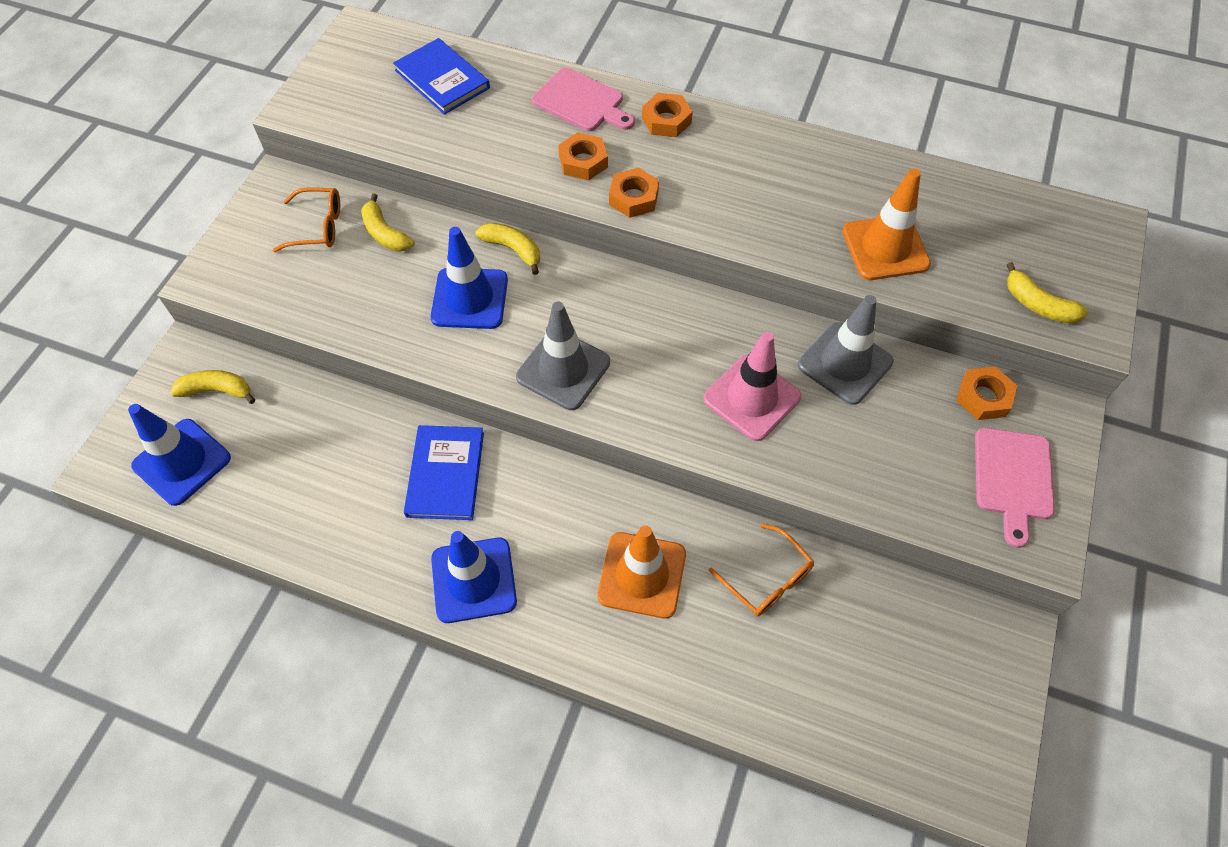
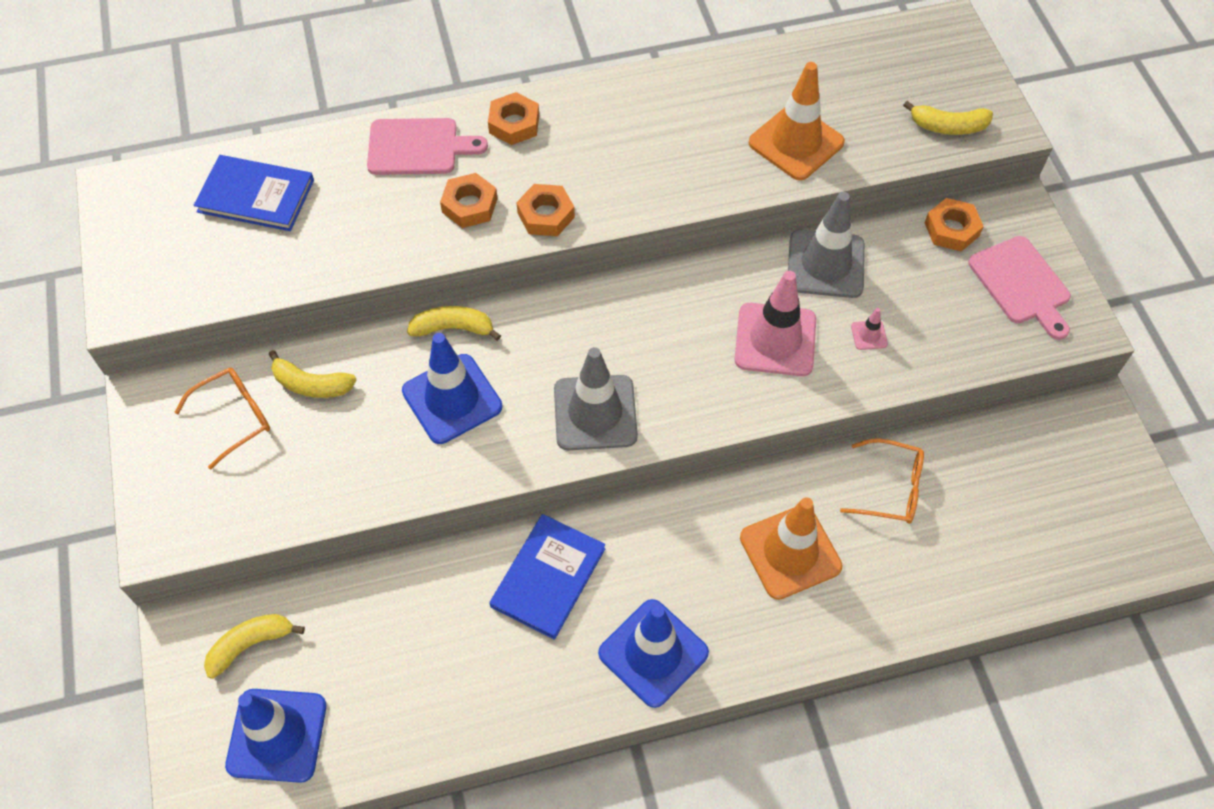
camera: 35 degrees left, 0 degrees up
blue book [404,425,484,520] -> blue book turned 60 degrees clockwise [489,514,605,640]
none -> pink traffic cone [851,308,888,350]

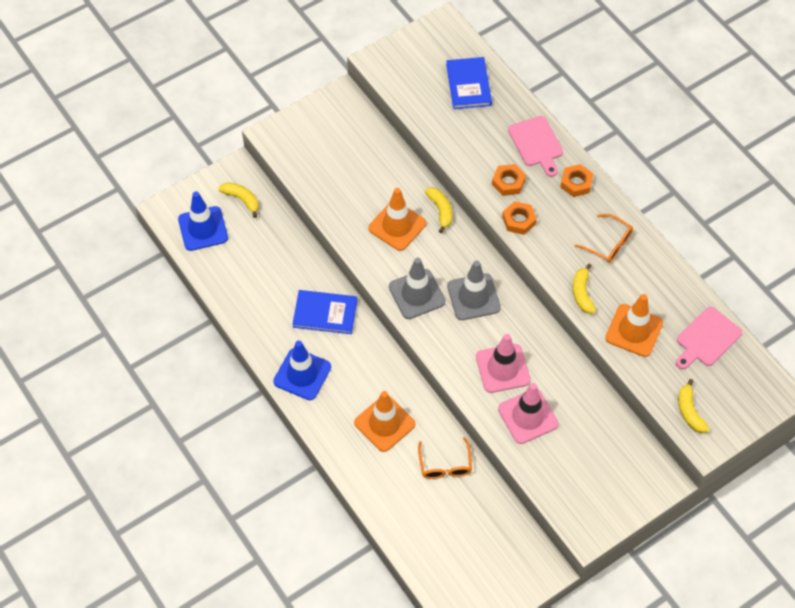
camera: 70 degrees right, 0 degrees up
orange glasses [175,368,270,470] -> orange glasses moved to [575,214,633,263]
yellow banana [269,350,356,398] -> yellow banana moved to [573,264,596,314]
blue traffic cone [402,333,503,444] -> orange traffic cone [368,188,426,251]
grey traffic cone [788,192,865,298] -> grey traffic cone moved to [447,260,501,320]
pink traffic cone [851,308,888,350] -> pink traffic cone [498,383,558,444], size x2.41
orange nut [925,198,984,252] -> none
pink cutting board [968,236,1071,340] -> pink cutting board moved to [676,307,742,369]

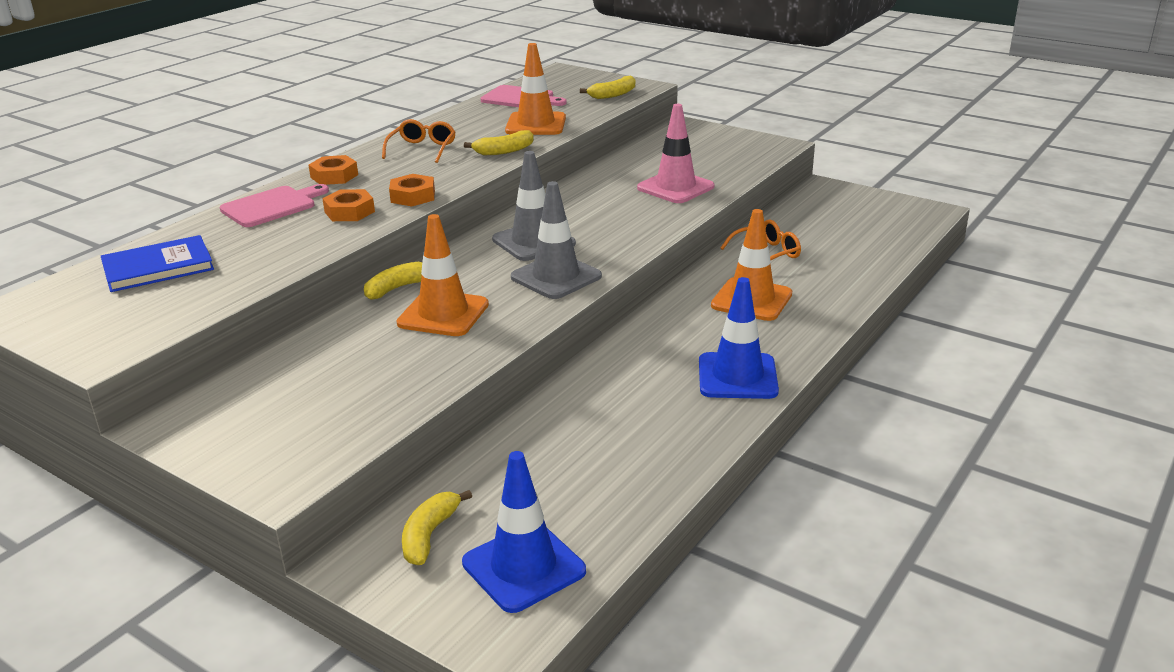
camera: 110 degrees left, 30 degrees down
blue book [292,290,357,334] -> none
pink traffic cone [476,334,530,393] -> none

